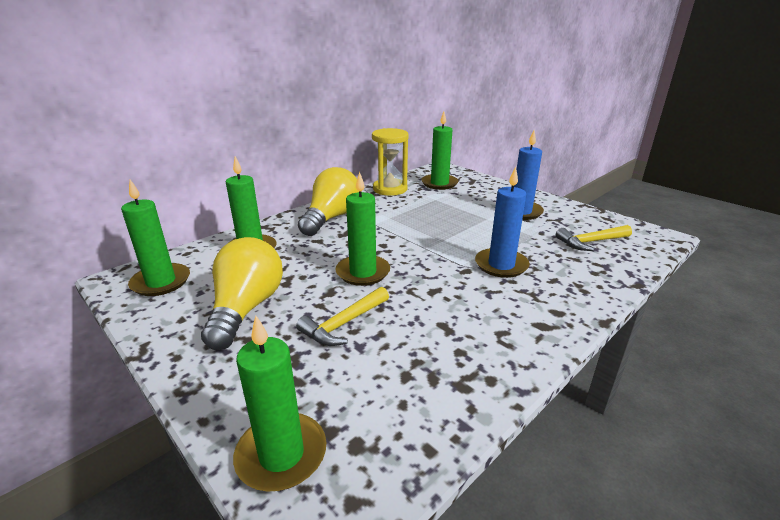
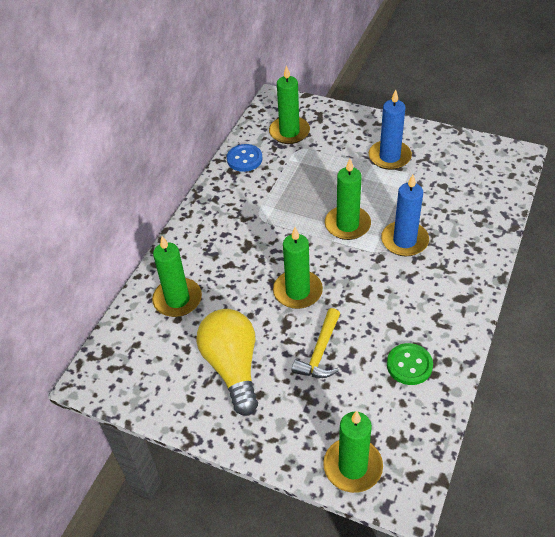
camera: 20 degrees left, 20 degrees up
green candle [121,180,190,296] -> green candle moved to [325,159,371,240]
yellow light bulb [298,167,359,236] -> none
yellow hourglass [372,128,409,196] -> blue button [227,144,263,172]
yellow hammer [556,225,632,251] -> none
none -> green button [387,343,433,385]

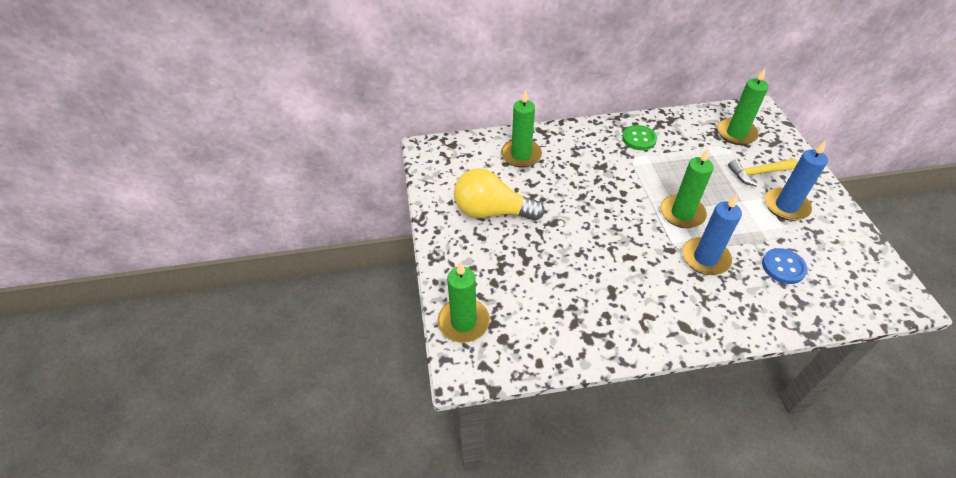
camera: 55 degrees right, 0 degrees up
yellow light bulb [196,309,258,416] -> yellow light bulb turned 120 degrees counterclockwise [454,168,545,221]
blue button [227,144,263,172] -> blue button moved to [762,248,808,284]
green candle [273,227,323,309] -> none
yellow hammer [292,308,340,378] -> yellow hammer moved to [728,159,798,187]
green button [387,343,433,385] -> green button moved to [622,125,657,150]

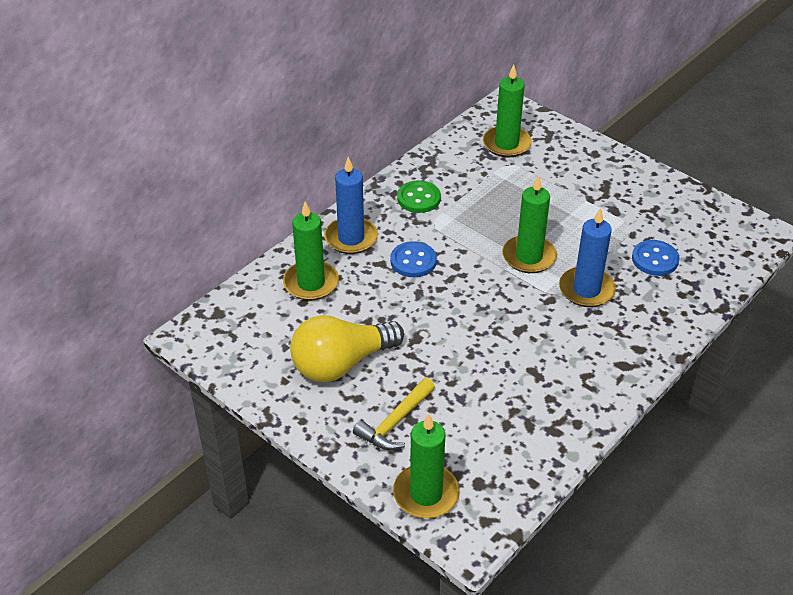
camera: 40 degrees left, 5 degrees down
yellow hammer [728,159,798,187] -> yellow hammer moved to [353,378,435,450]
blue candle [765,140,828,221] -> blue candle moved to [324,157,378,254]
none -> blue button [390,241,437,277]

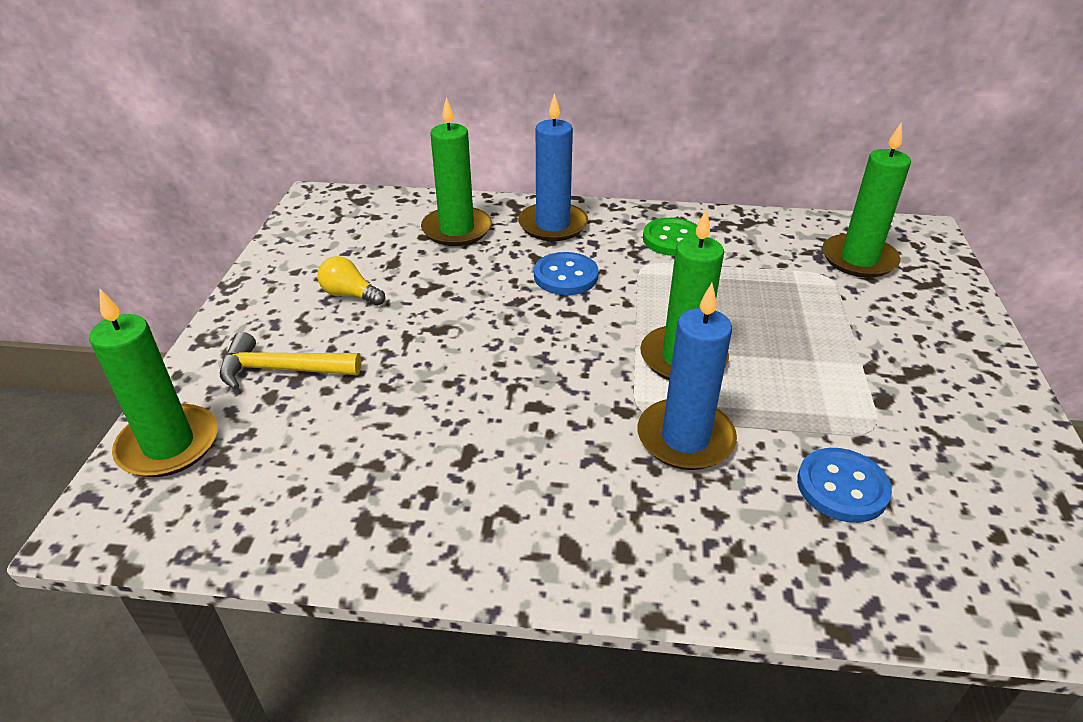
camera: 55 degrees right, 5 degrees down
yellow light bulb [290,315,404,382] -> yellow light bulb [317,256,385,306], size x0.46

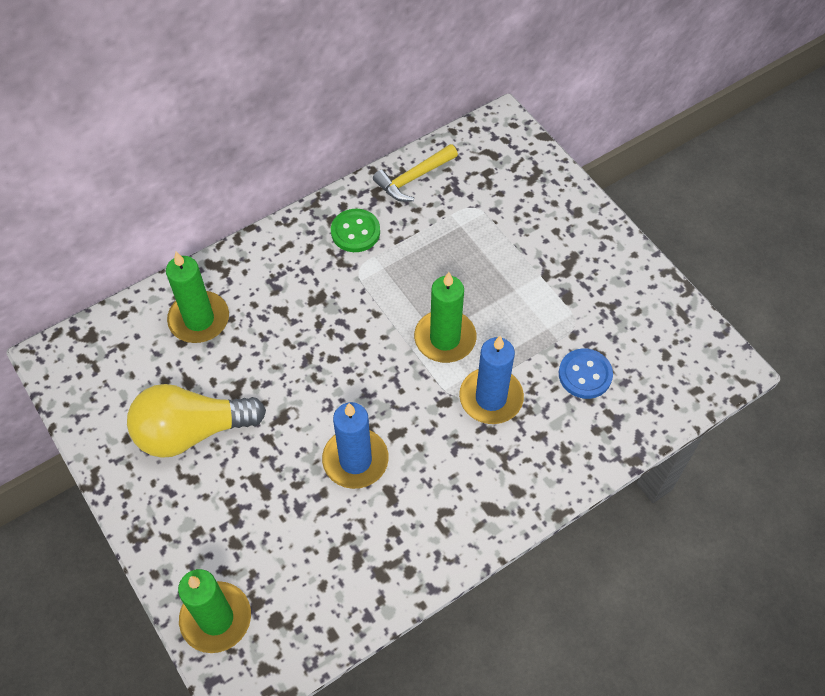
camera: 40 degrees left, 20 degrees up
yellow hammer [220,332,361,390] -> yellow hammer moved to [373,144,458,202]
yellow light bulb [317,256,385,306] -> yellow light bulb [127,384,266,458], size x2.18
blue candle [518,93,588,241] -> blue candle moved to [322,402,389,489]
blue button [534,252,599,295] -> none
green candle [822,122,911,278] -> none

